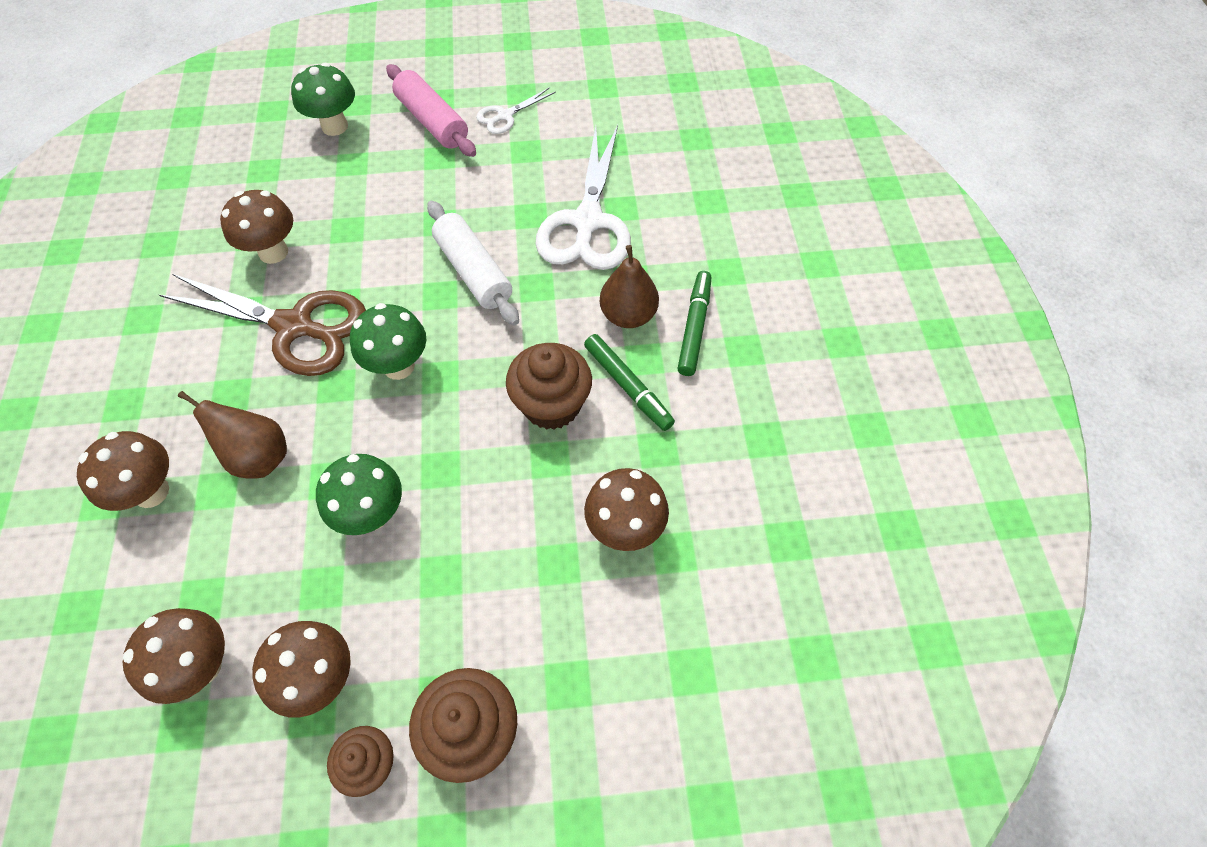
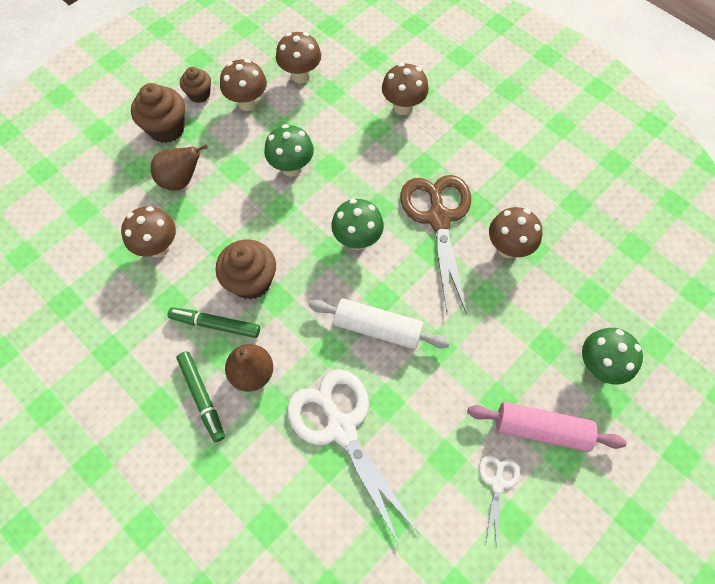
camera: 140 degrees right, 5 degrees up
brown scissors [159,274,366,376] -> brown scissors turned 105 degrees clockwise [400,175,471,314]
brown pear [178,391,287,479] -> brown pear moved to [151,144,208,191]

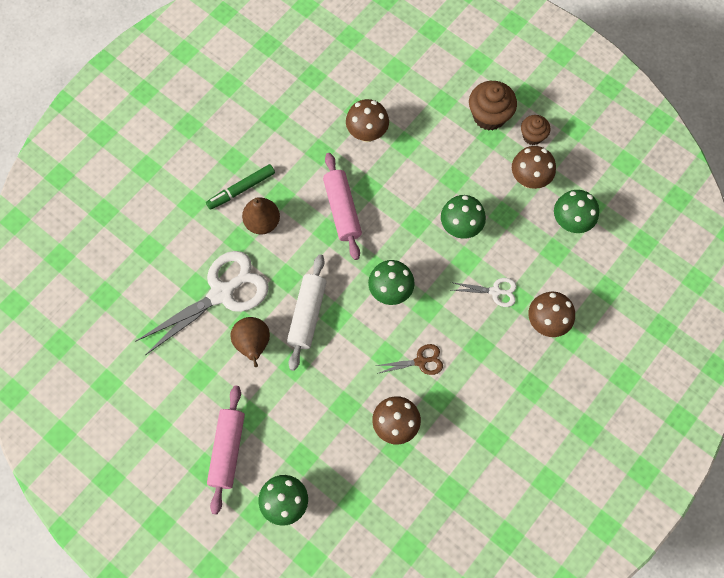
camera: 85 degrees right, 5 degrees up
brown pear [151,144,208,191] -> brown pear moved to [230,317,270,367]
green marker [168,307,260,338] -> none
brown cupcake [215,239,276,300] -> pink rolling pin [323,153,362,260]
brown mushroom [276,32,321,83] -> green mushroom [554,190,599,233]
brown scissors [400,175,471,314] -> brown scissors [375,344,443,375], size x0.47
white scissors [479,454,520,548] -> white scissors moved to [451,278,517,307]

